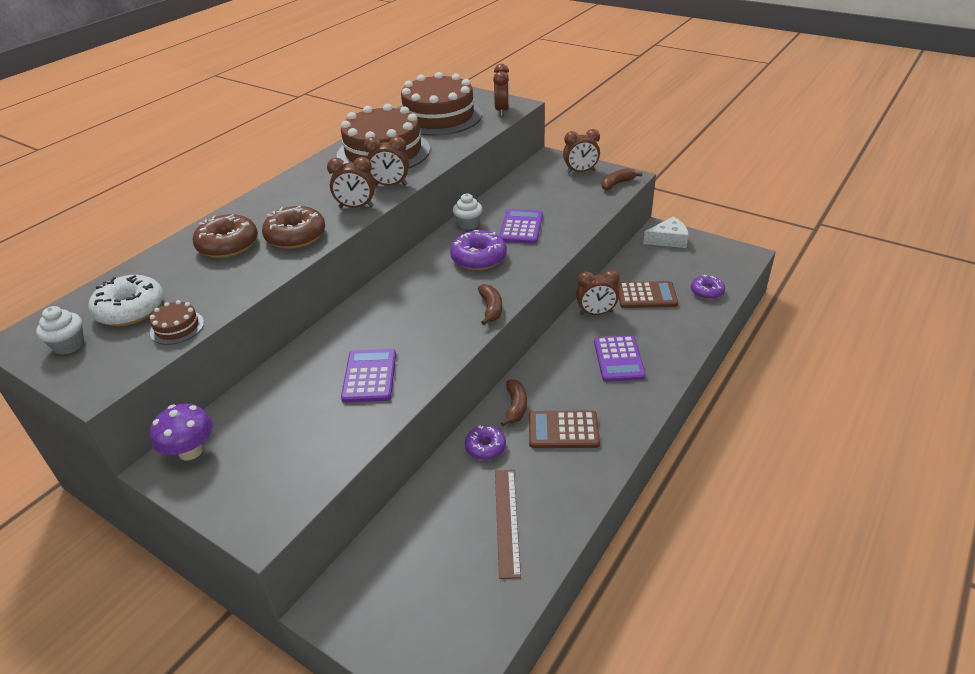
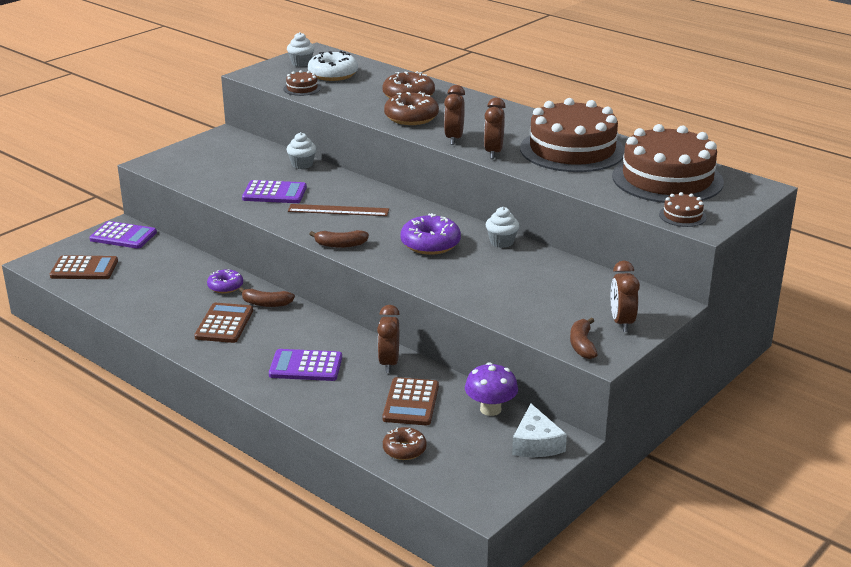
camera: 95 degrees right, 10 degrees down
purple mushroom [150,403,213,460] -> purple mushroom moved to [465,362,518,416]
brown clock [493,64,509,116] -> brown cake [659,192,707,227]
brown ruler [495,470,521,579] -> brown ruler moved to [288,204,389,216]
purple calculator [499,209,543,244] -> purple calculator moved to [89,221,157,249]
brown banana [602,168,642,190] -> brown banana turned 150 degrees counterclockwise [570,317,598,359]
purple donut [691,275,725,300] -> brown donut [383,427,427,460]
none -> brown calculator [50,255,118,279]
none -> white cupcake [286,132,317,169]

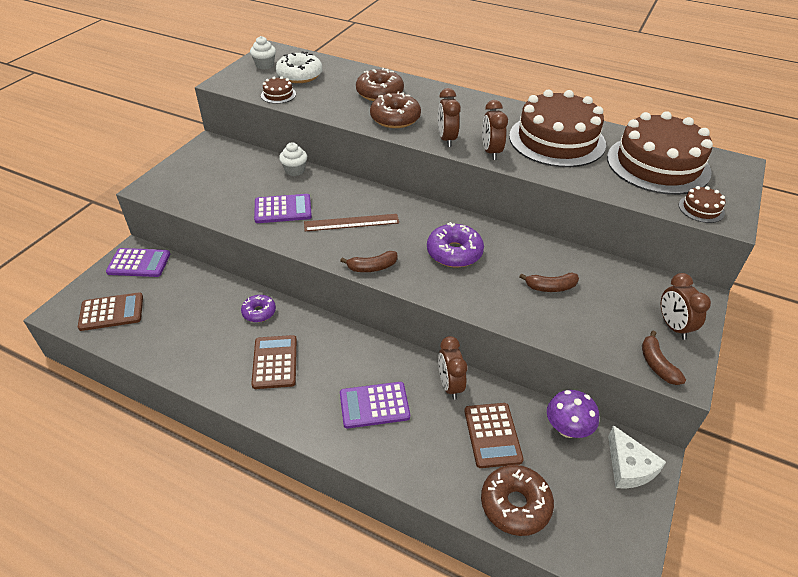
camera: 15 degrees left, 15 degrees up
brown banana [239,287,295,307] -> brown banana moved to [519,273,579,292]
brown donut [383,427,427,460] -> brown donut [481,465,554,536], size x1.62
white cupcake [486,207,520,248] -> none

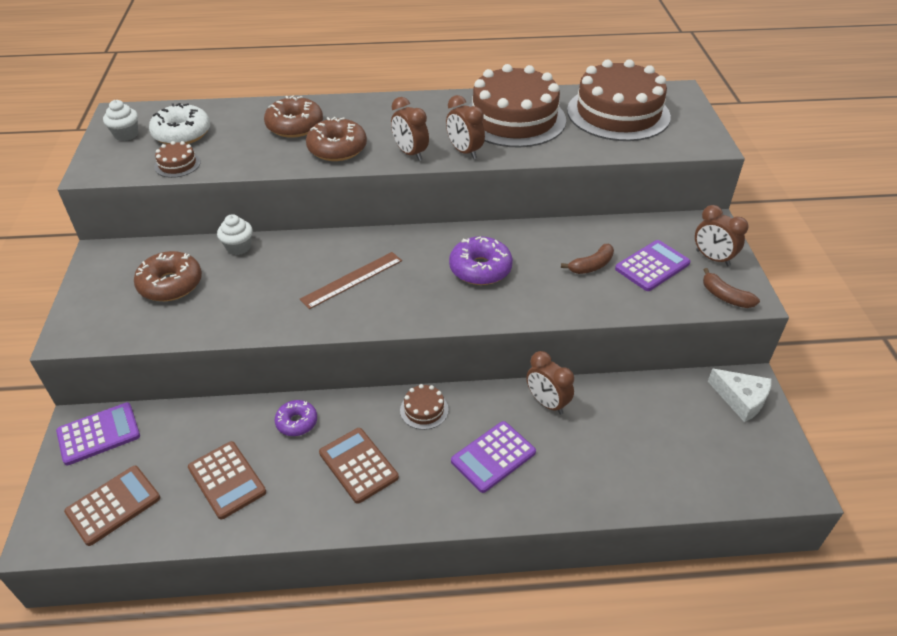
camera: 30 degrees left, 0 degrees up
purple calculator [254,194,312,223] -> purple calculator moved to [615,240,690,291]
brown banana [340,251,398,272] -> none
brown calculator [464,403,524,468] -> brown calculator moved to [188,441,266,519]
brown donut [481,465,554,536] -> brown donut moved to [134,251,202,301]
purple mushroom [547,390,599,438] -> none
brown cake [679,186,725,223] -> brown cake moved to [400,384,449,430]

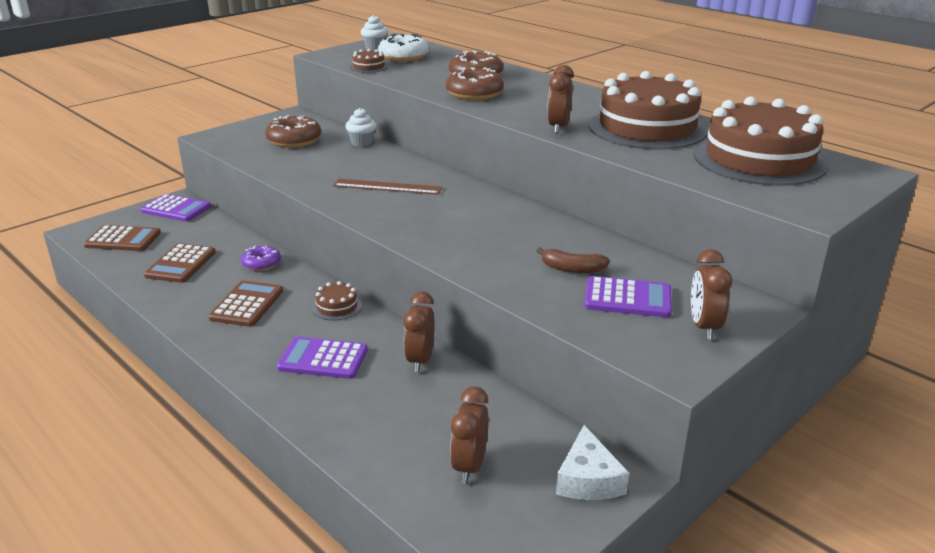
camera: 50 degrees right, 15 degrees down
brown clock [391,97,429,161] -> brown clock moved to [450,386,489,483]
purple donut [449,236,513,285] -> none
brown banana [703,268,760,308] -> none

